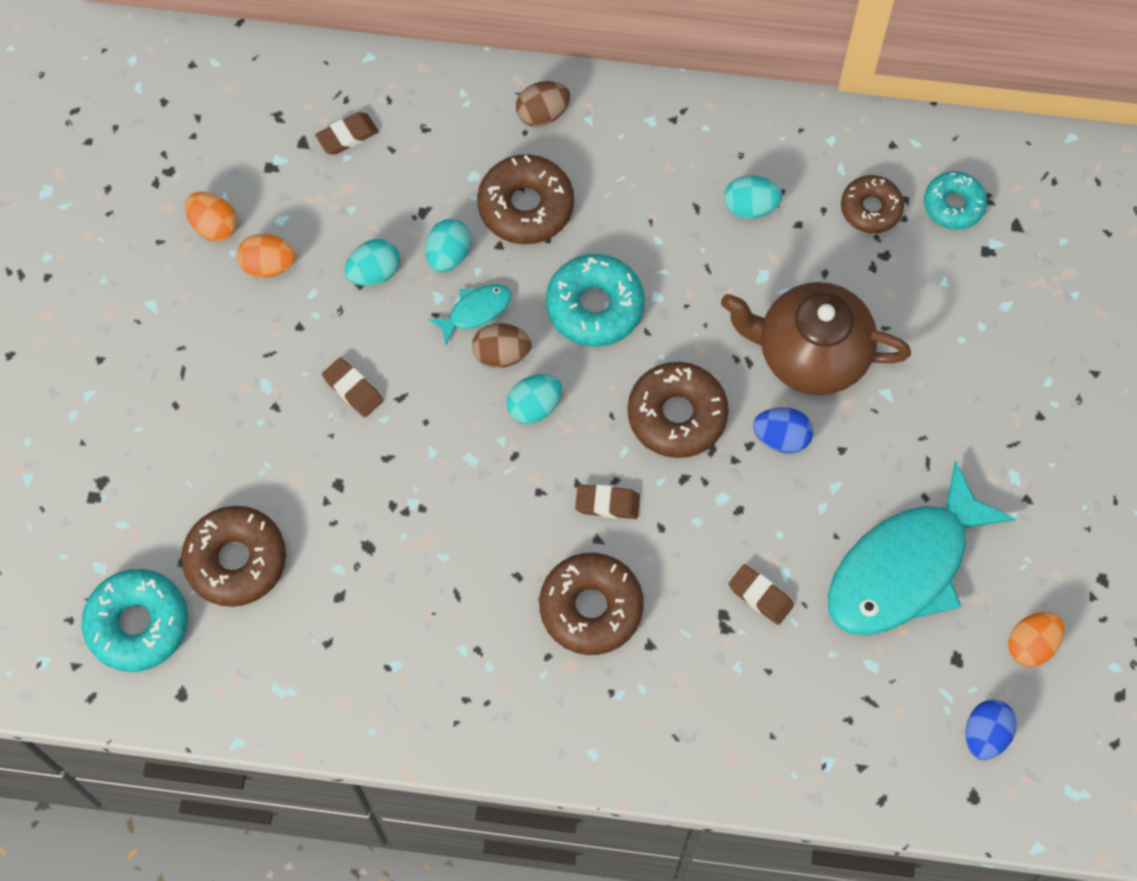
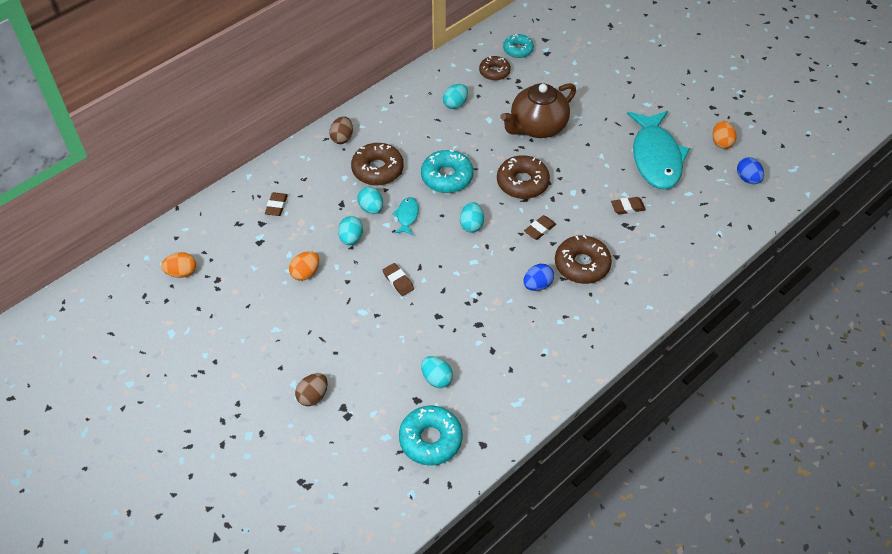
camera: 50 degrees left, 15 degrees down
brown donut [181,506,286,607] -> turquoise egg [421,356,453,388]
orange egg [185,192,237,241] -> orange egg moved to [161,252,196,278]
brown eraser [322,357,383,417] -> brown eraser turned 60 degrees clockwise [383,263,414,296]
brown egg [472,323,532,368] -> brown egg moved to [295,373,328,406]
blue egg [753,407,813,453] -> blue egg moved to [523,264,554,291]

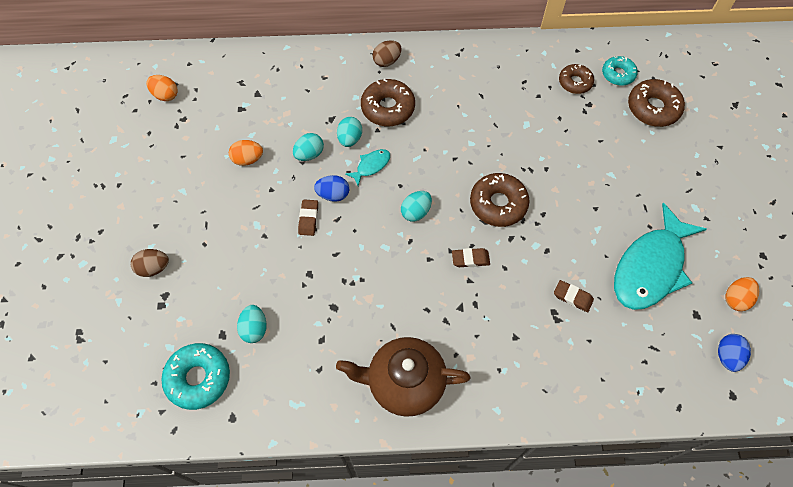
camera: 40 degrees right, 10 degrees up
brown eraser [265,192,288,216] -> none
turquoise donut [421,150,473,193] -> none
turquoise egg [443,84,468,109] -> none
brown teapot [500,83,576,138] -> brown teapot moved to [336,337,470,417]
blue egg [523,264,554,291] -> blue egg moved to [314,175,349,202]
brown donut [555,235,612,284] -> brown donut moved to [628,79,685,127]

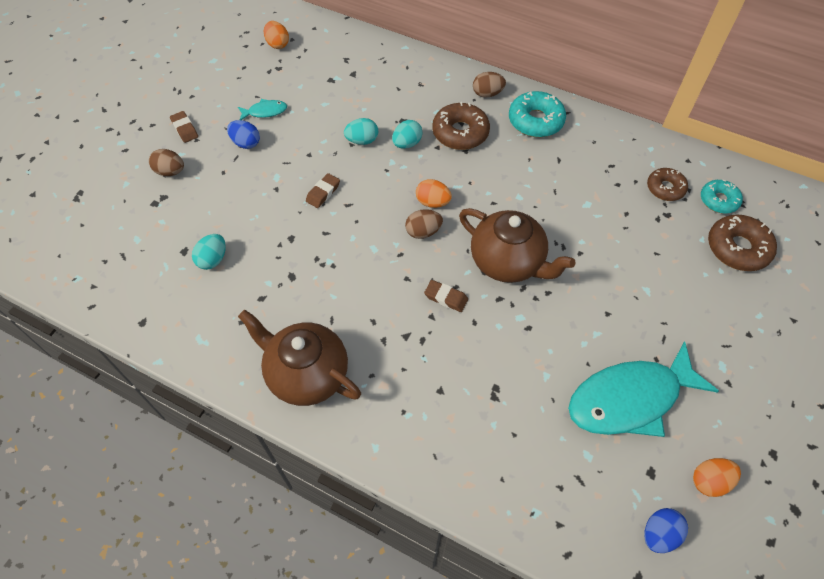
camera: 30 degrees right, 5 degrees down
turquoise donut [161,343,230,410] -> turquoise donut moved to [509,91,566,137]
orange egg [229,140,263,166] -> orange egg moved to [416,179,452,208]
blue egg [314,175,349,202] -> blue egg moved to [227,120,260,149]
turquoise fish [345,149,390,186] -> turquoise fish moved to [238,99,287,120]
turquoise egg [401,191,432,222] -> brown egg [405,209,443,239]
brown donut [470,173,530,227] -> brown teapot [459,208,576,283]
brown eraser [554,280,594,312] -> brown eraser moved to [170,111,198,143]

